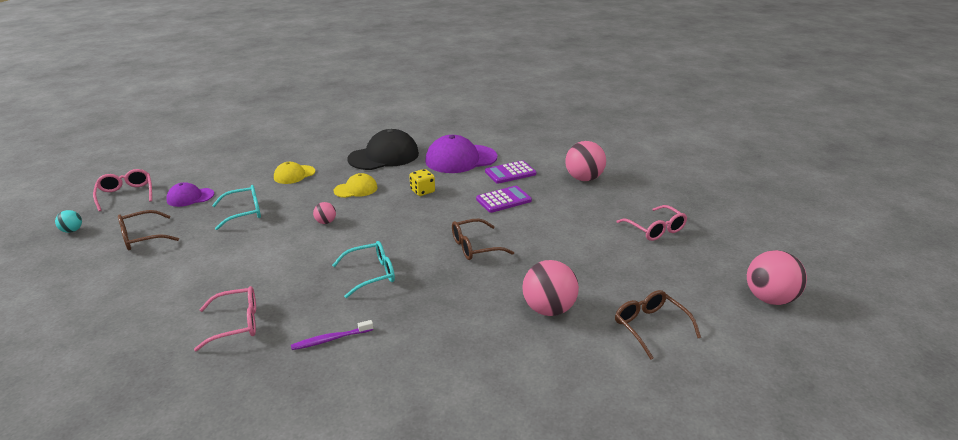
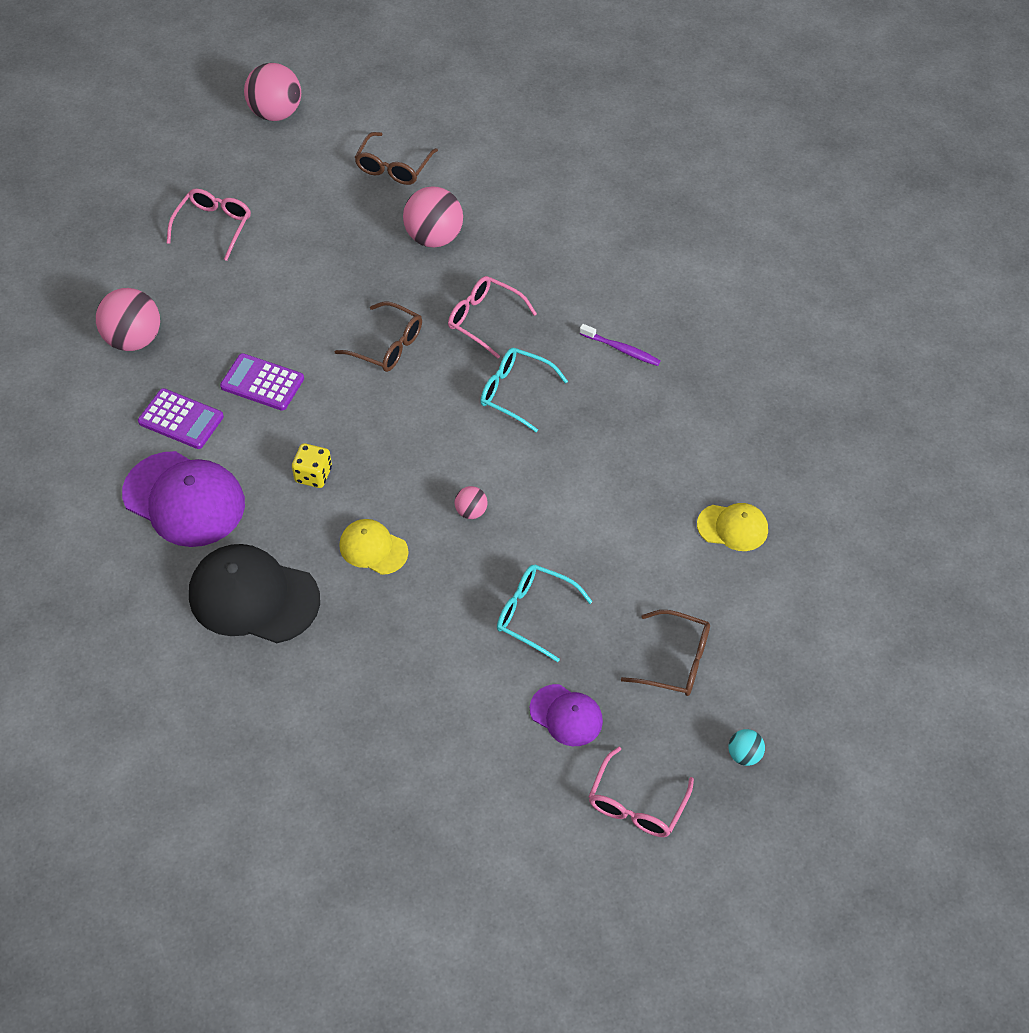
camera: 130 degrees left, 25 degrees up
pink glasses [194,286,256,351] -> pink glasses moved to [448,276,537,359]
yellow cap [274,162,316,184] -> yellow cap moved to [697,503,768,551]

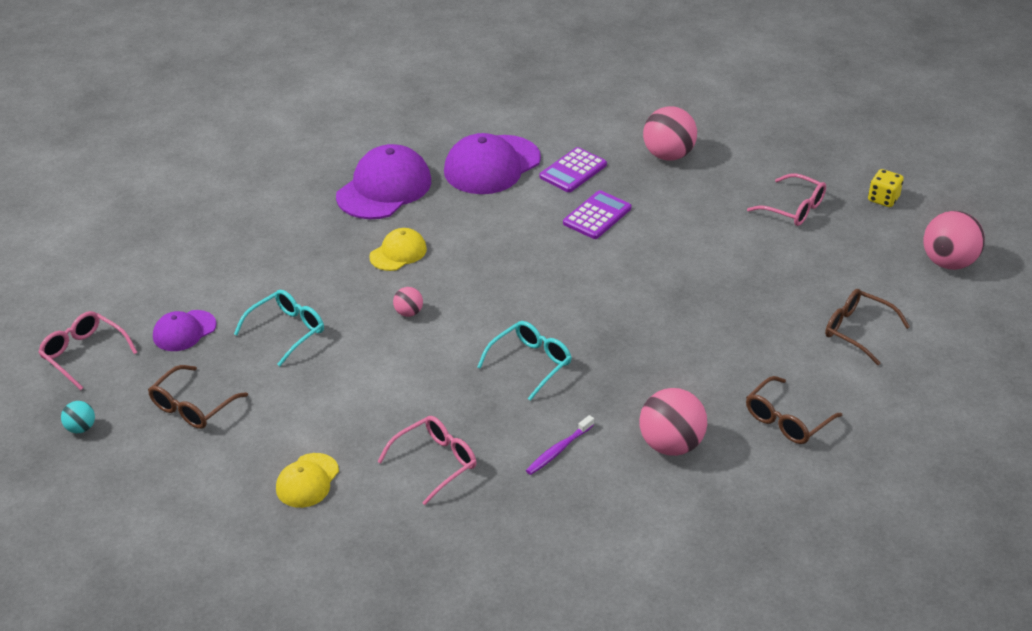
camera: 105 degrees right, 15 degrees down
black cap [189,544,320,643] -> purple cap [336,144,431,219]
yellow dice [292,443,332,488] -> yellow dice moved to [868,169,904,207]
brown glasses [334,301,422,372] -> brown glasses moved to [746,376,842,444]
pink ball [403,186,463,248] -> pink ball moved to [639,388,707,456]
pink glasses [448,276,537,359] -> pink glasses moved to [378,416,476,505]

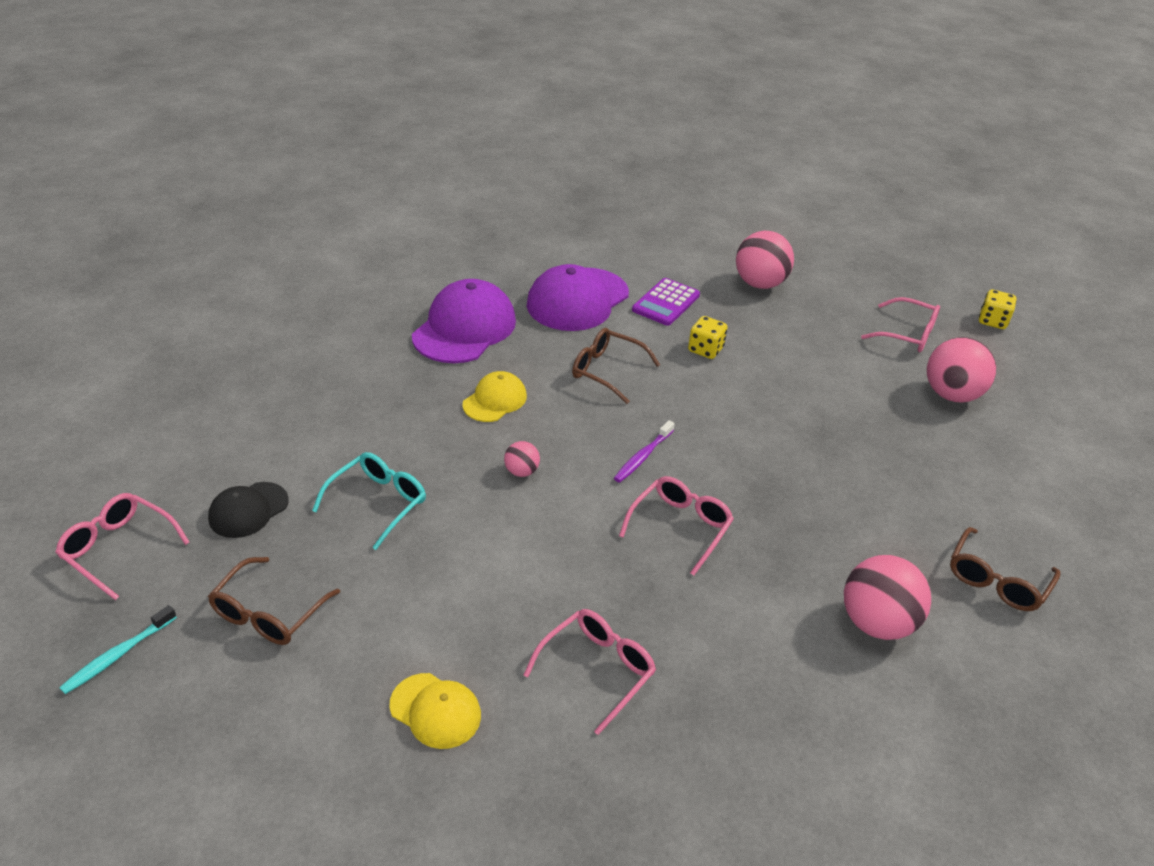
camera: 10 degrees left, 0 degrees up
turquoise ball [61,401,95,433] -> turquoise toothbrush [59,605,177,694]
purple cap [153,310,217,351] -> black cap [208,482,289,538]
yellow cap [276,453,339,508] -> yellow cap turned 75 degrees counterclockwise [390,673,481,749]
turquoise glasses [477,321,572,401] -> pink glasses [619,476,734,576]
purple toothbrush [526,415,594,475] -> purple toothbrush moved to [614,420,675,483]
purple calculator [563,190,631,239] -> yellow dice [688,316,728,359]
brown glasses [825,289,910,365] -> brown glasses moved to [572,328,660,404]
pink ball [923,211,985,270] -> pink ball moved to [927,337,996,403]

